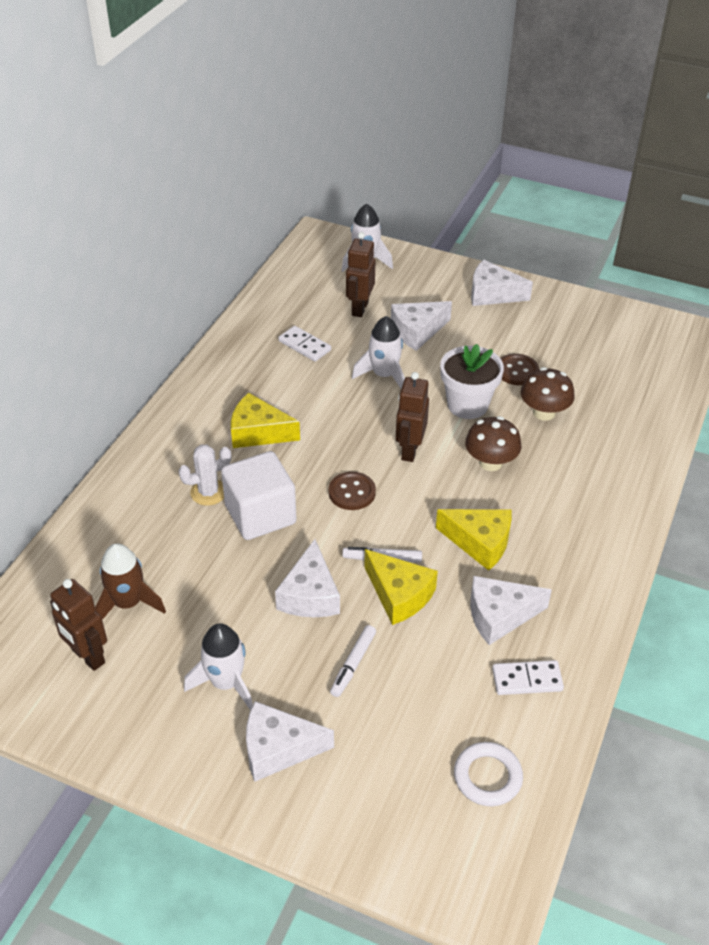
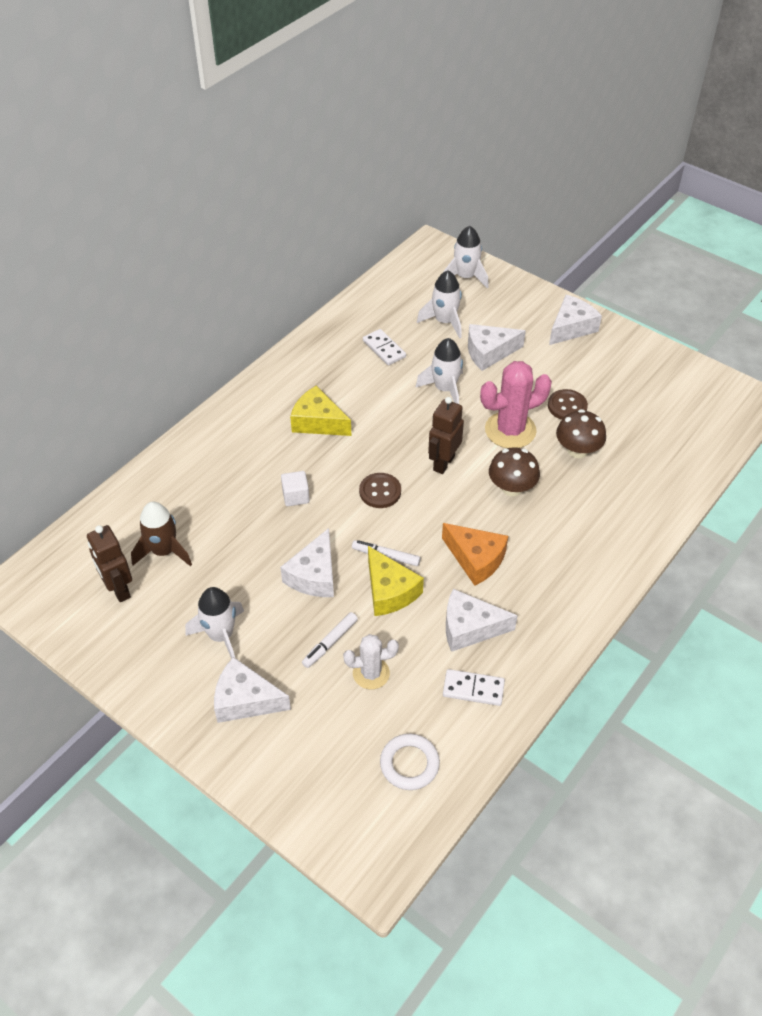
camera: 15 degrees right, 5 degrees up
white cactus [179,444,231,506] -> white cactus moved to [343,634,399,689]
white cube [221,451,297,540] -> white cube [281,471,310,506], size x0.49
brown robot [346,232,375,317] -> white rocket [417,271,462,339]
yellow cheese [436,509,512,571] -> orange cheese [442,523,508,586]
white flower pot [440,344,504,419] -> pink cactus [480,361,552,448]
white cheese [471,260,533,306] -> white cheese turned 105 degrees clockwise [549,295,602,345]

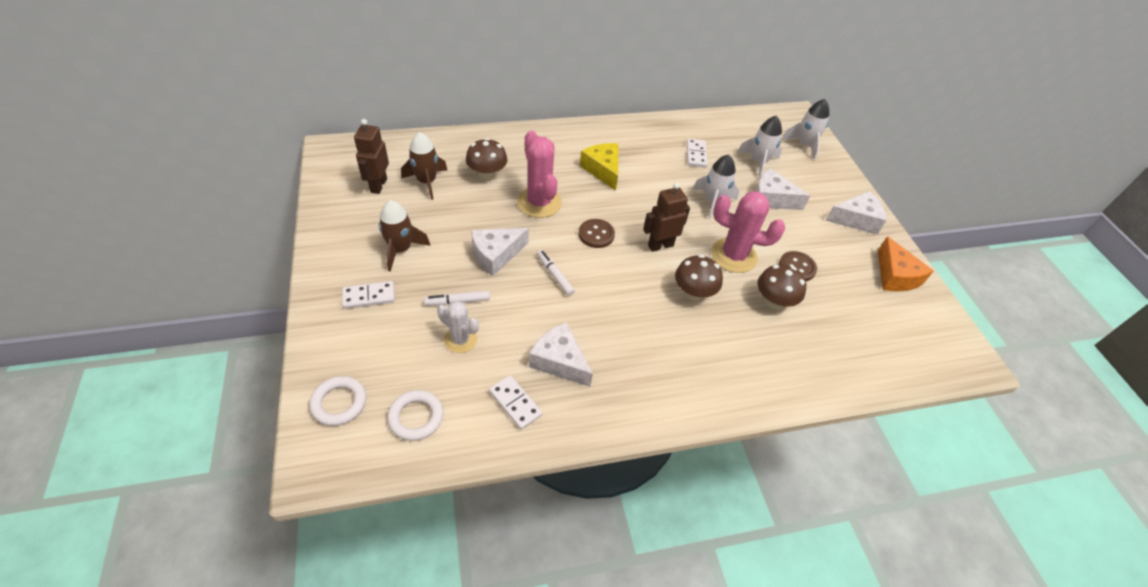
camera: 35 degrees right, 0 degrees up
white rocket [185,587,244,659] -> brown rocket [379,200,431,272]
white cheese [214,657,291,723] -> white domino [342,281,395,309]
white cube [281,471,310,506] -> pink cactus [517,131,562,218]
yellow cheese [368,546,424,616] -> none
orange cheese [442,523,508,586] -> orange cheese moved to [878,236,934,291]
none -> white ring [309,376,366,426]
none -> brown mushroom [466,138,507,180]

